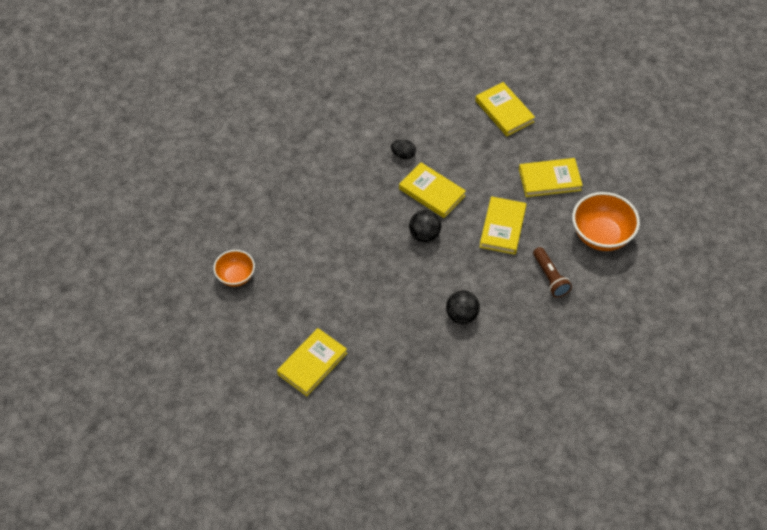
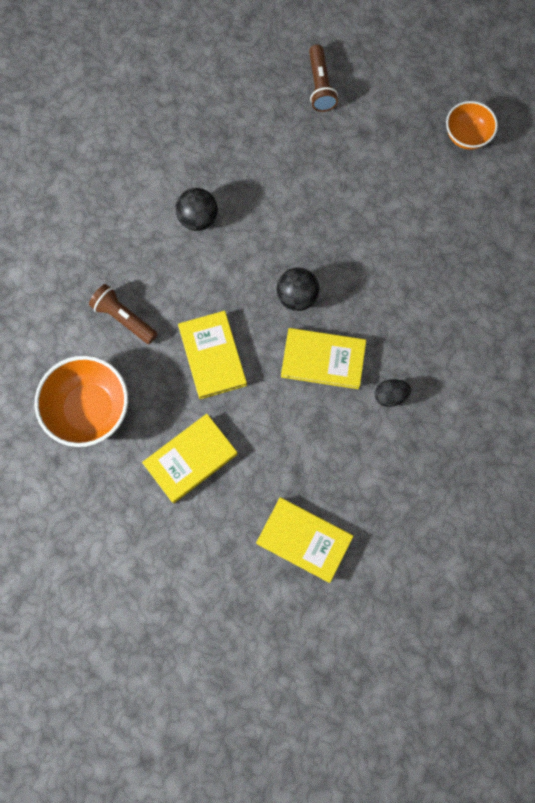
camera: 150 degrees right, 20 degrees up
yellow book [277,328,347,396] -> brown flashlight [309,44,338,112]

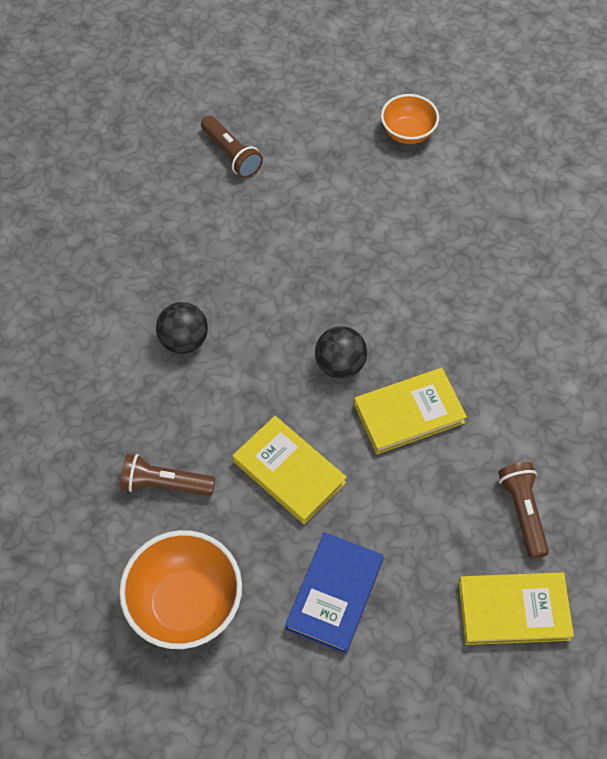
camera: 30 degrees left, 15 degrees down
yellow book [142,414,237,503] -> blue book [285,532,384,654]
black egg [375,379,411,407] -> none
none -> brown flashlight [498,462,549,559]

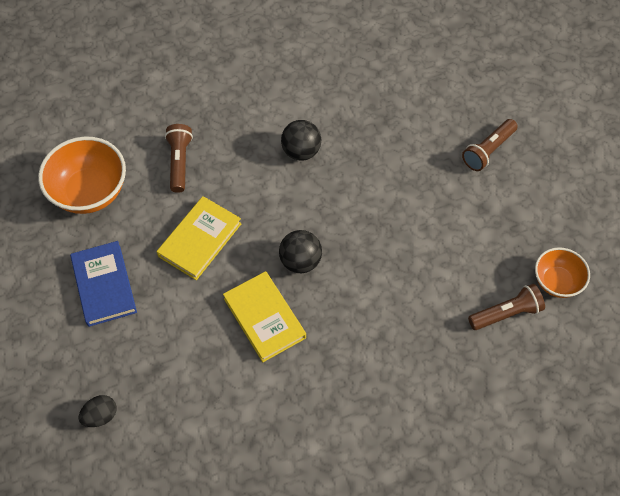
camera: 80 degrees right, 0 degrees up
blue book [285,532,384,654] -> blue book turned 60 degrees clockwise [70,241,137,327]
yellow book [459,572,574,645] -> black egg [78,395,117,427]
brown flashlight [498,462,549,559] -> brown flashlight moved to [468,284,545,330]

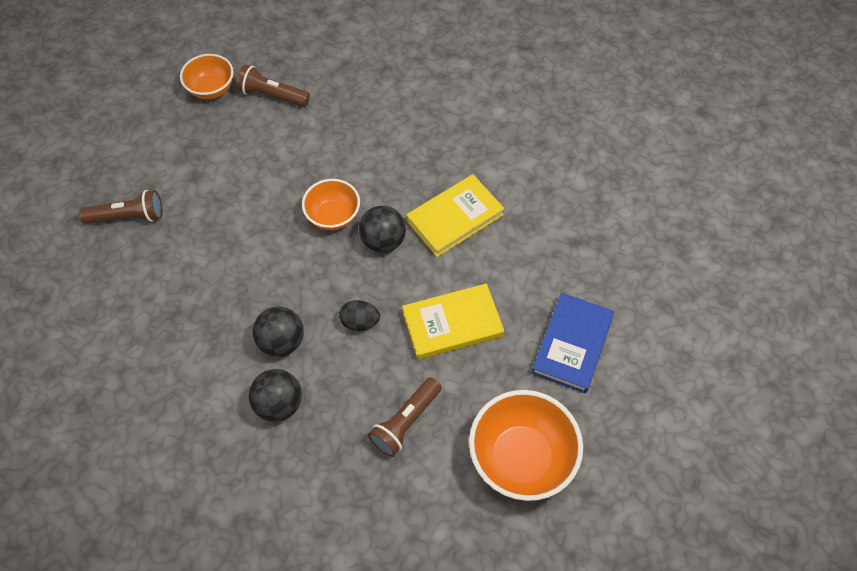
camera: 140 degrees left, 0 degrees up
black egg [78,395,117,427] -> black egg moved to [339,300,380,331]
yellow book [223,271,306,362] -> yellow book turned 45 degrees clockwise [406,174,504,257]
none -> black ball [249,369,302,422]
none -> orange bowl [302,179,360,230]

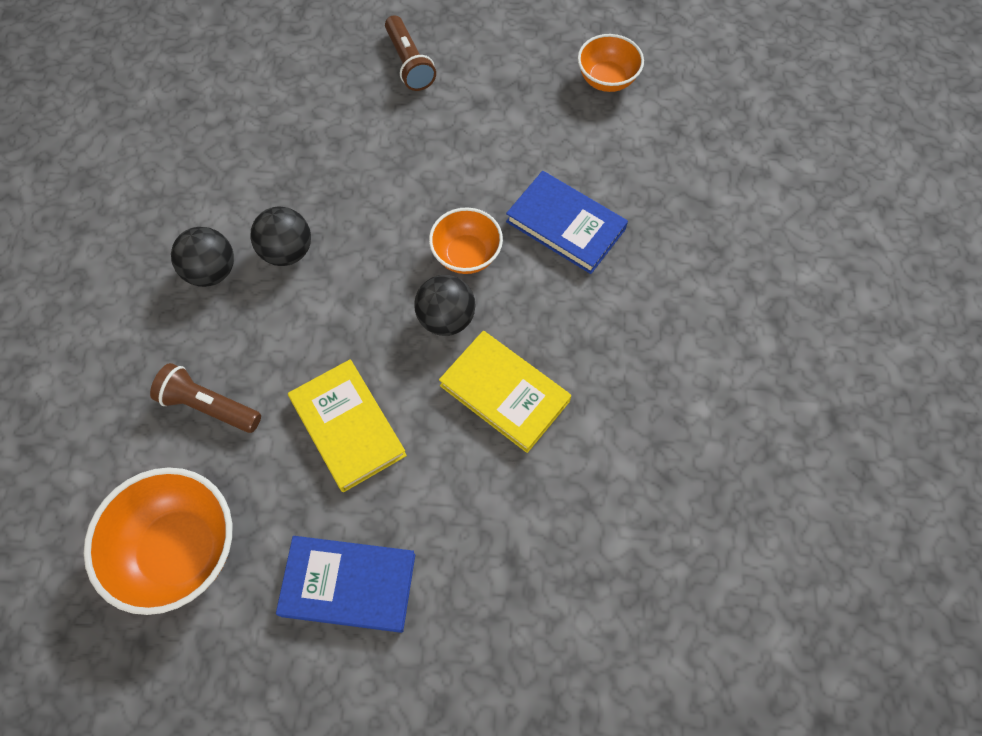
camera: 75 degrees right, 5 degrees up
brown flashlight [236,64,310,107] -> none
black egg [339,300,380,331] -> none
none -> blue book [506,171,628,274]

